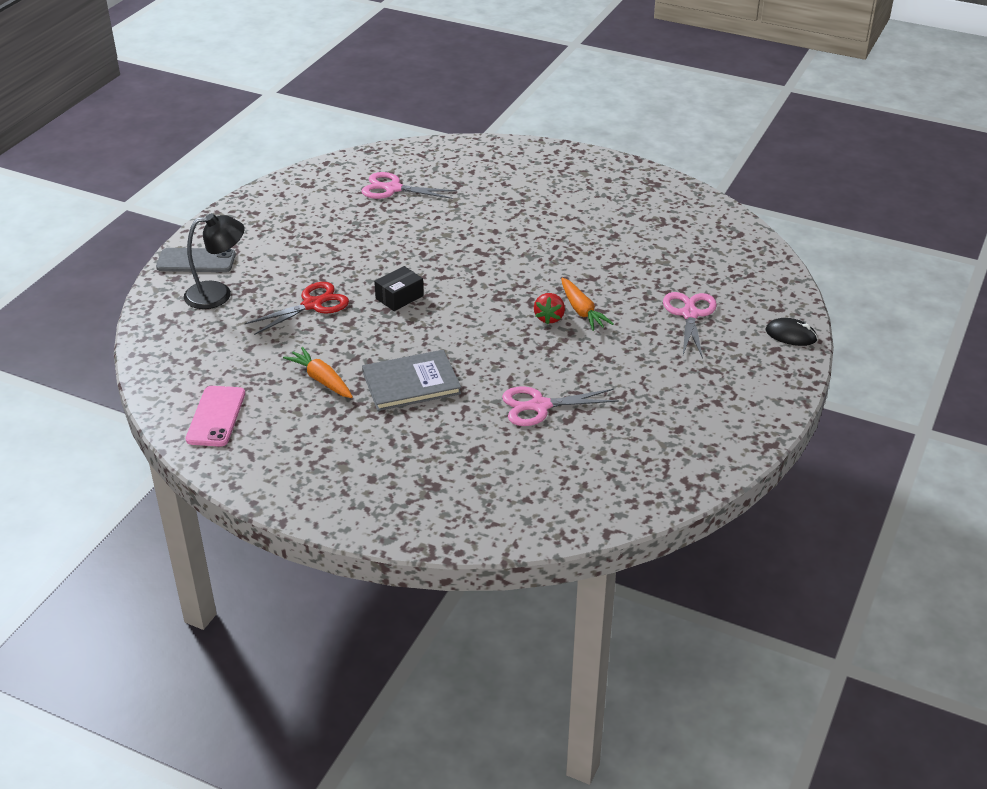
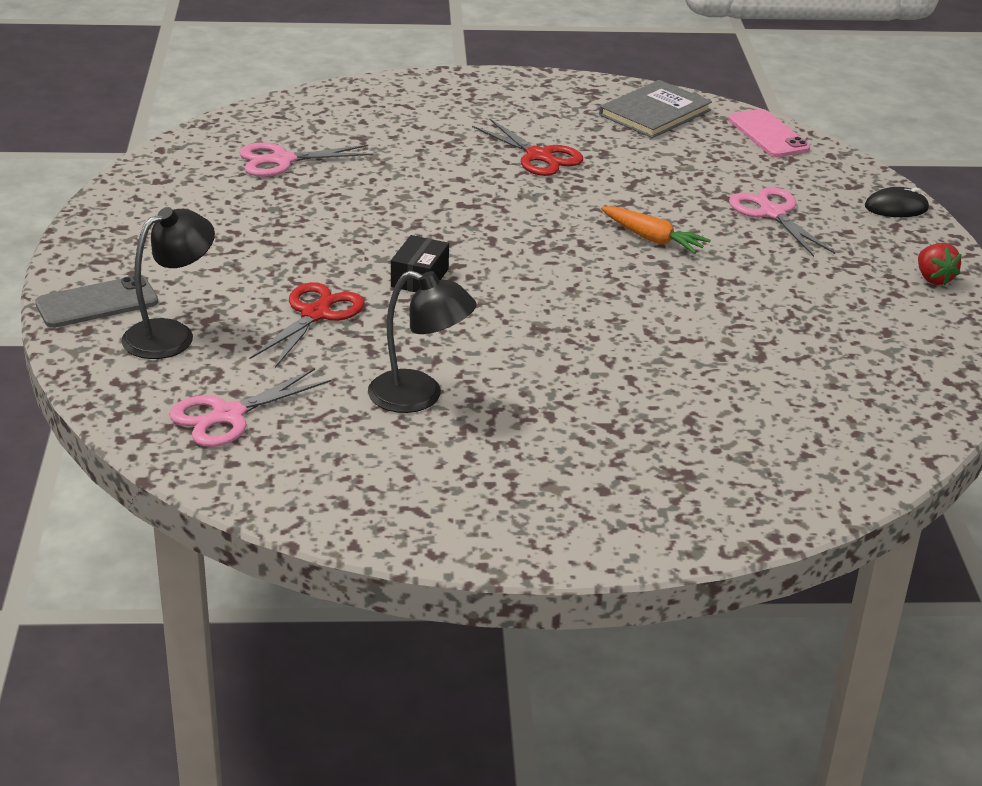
camera: 30 degrees left, 5 degrees down
pink phone [186,386,245,447] -> pink phone moved to [728,109,810,157]
orange carrot [283,347,353,398] -> black lamp [368,271,477,413]
grey book [362,350,461,411] -> grey book moved to [599,80,712,138]
pink scissors [502,387,619,426] -> pink scissors moved to [169,368,331,447]
red strawberry [534,293,565,325] -> red strawberry moved to [918,243,962,286]
none -> red scissors [472,118,583,176]

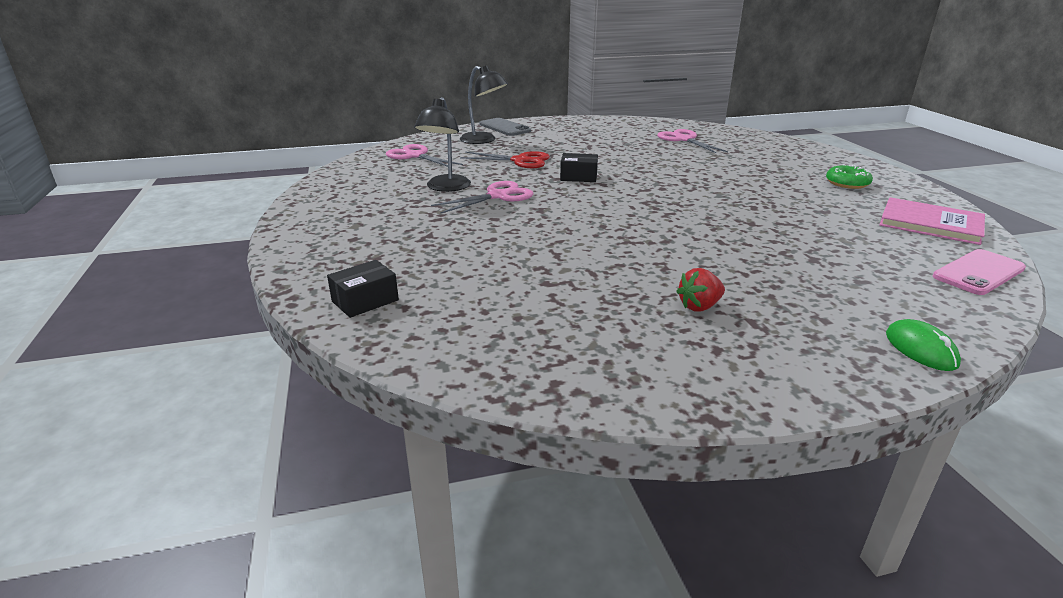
camera: 80 degrees right, 5 degrees down
red scissors [472,118,583,176] -> none
grey book [599,80,712,138] -> pink book [879,197,985,245]
orange carrot [601,206,711,254] -> none
pink scissors [729,187,835,257] -> pink scissors moved to [431,181,534,214]
black mouse [865,187,929,217] -> green mouse [886,319,961,371]
red strawberry [918,243,962,286] -> red strawberry moved to [676,268,725,311]
none -> black box [327,260,399,318]
none -> green donut [826,164,873,189]

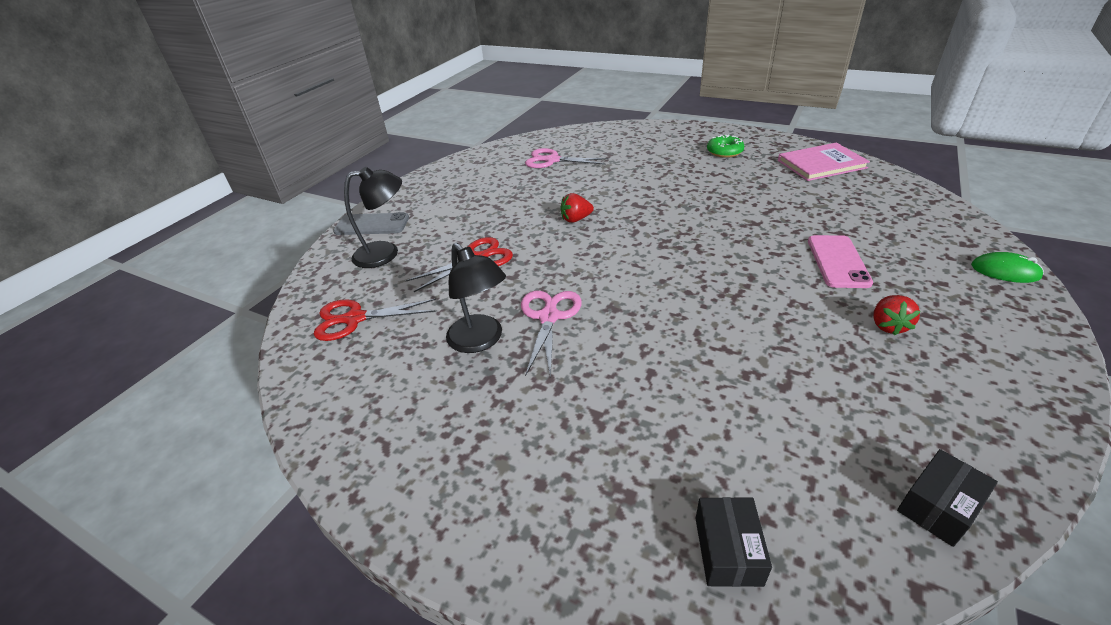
camera: 45 degrees left, 10 degrees up
pink scissors [386,144,463,167] -> red scissors [314,299,436,341]
black box [560,153,598,182] -> black box moved to [897,449,998,547]
pink phone [933,249,1026,295] -> pink phone moved to [808,235,873,288]
none -> red strawberry [560,193,594,223]

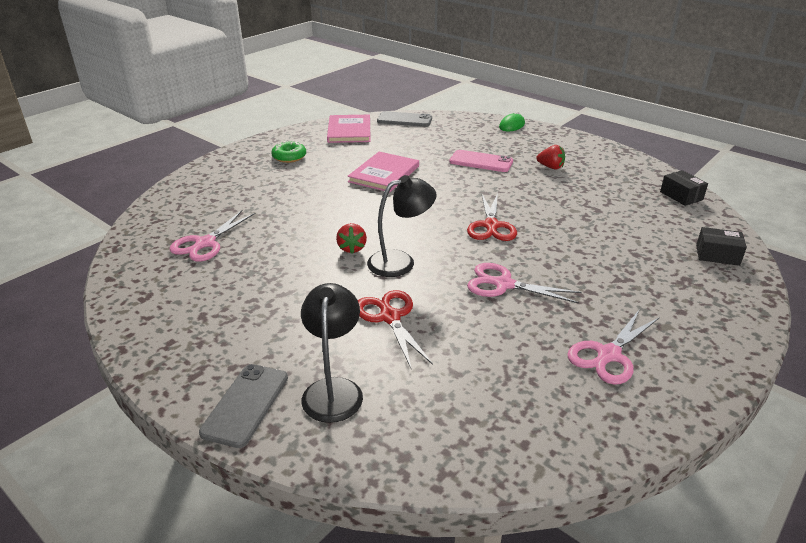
camera: 80 degrees left, 5 degrees down
red scissors [314,299,436,341] -> red scissors moved to [467,193,517,241]
black lamp [446,243,506,353] -> black lamp moved to [367,175,437,277]
none -> pink book [348,152,419,192]
none -> grey phone [377,111,432,127]
none -> pink scissors [567,310,660,385]

